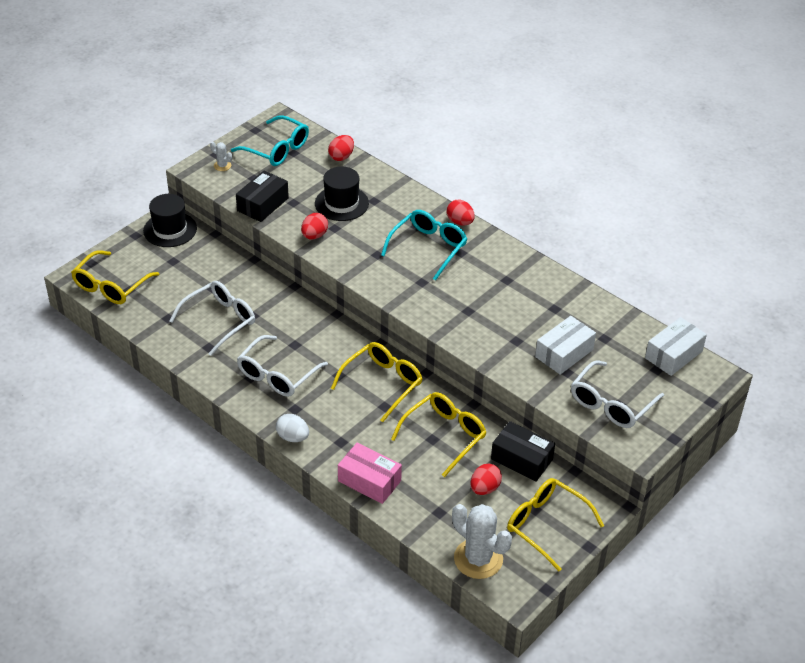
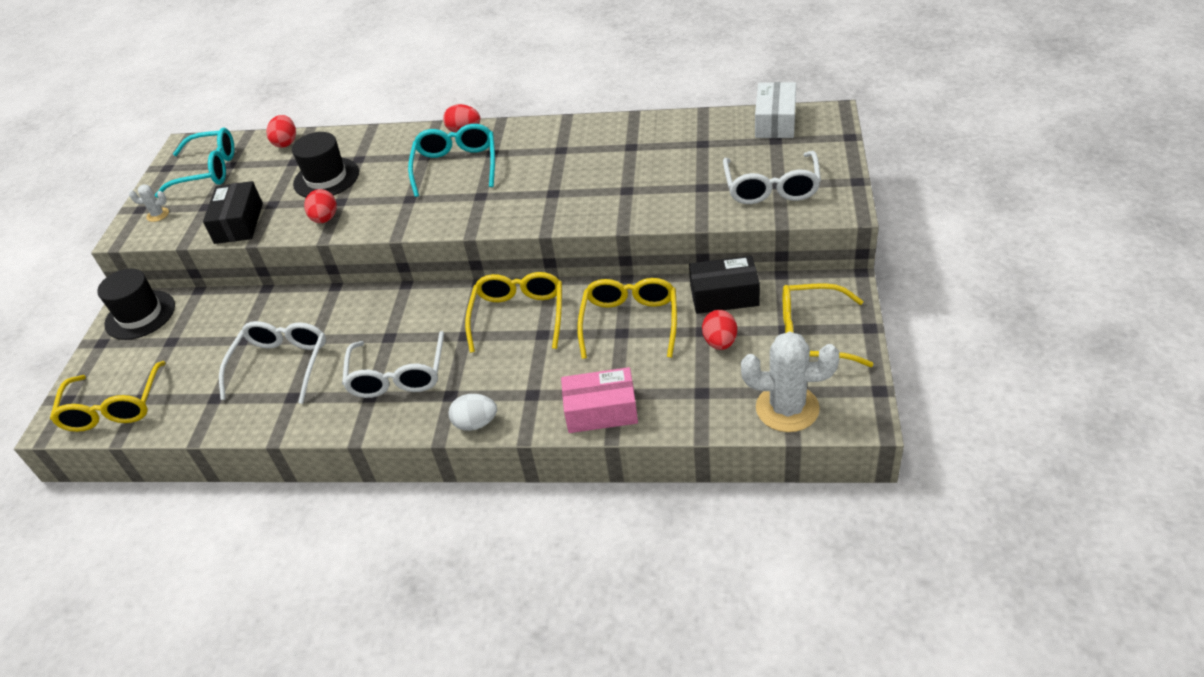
camera: 30 degrees left, 0 degrees up
white box [535,316,596,375] -> none

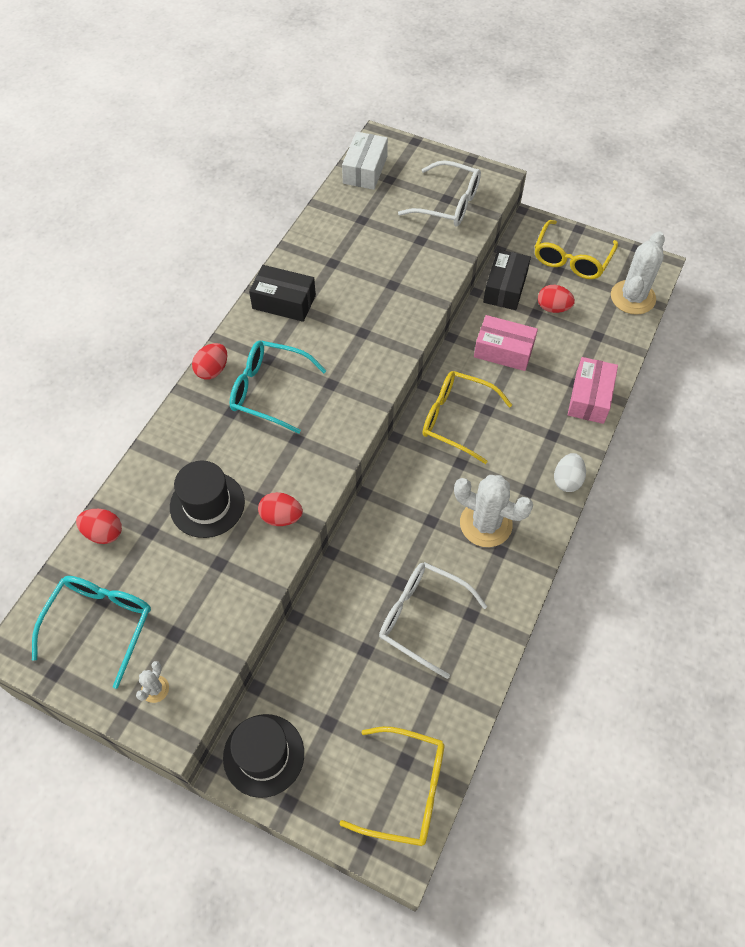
camera: 75 degrees left, 15 degrees up
black box [203,181,263,244] -> black box moved to [249,265,316,322]
white glasses [342,331,444,398] -> white cactus [454,475,533,547]
yellow glasses [577,278,677,359] -> pink box [474,315,538,371]
white box [755,82,796,138] -> white box turned 75 degrees clockwise [342,132,388,190]

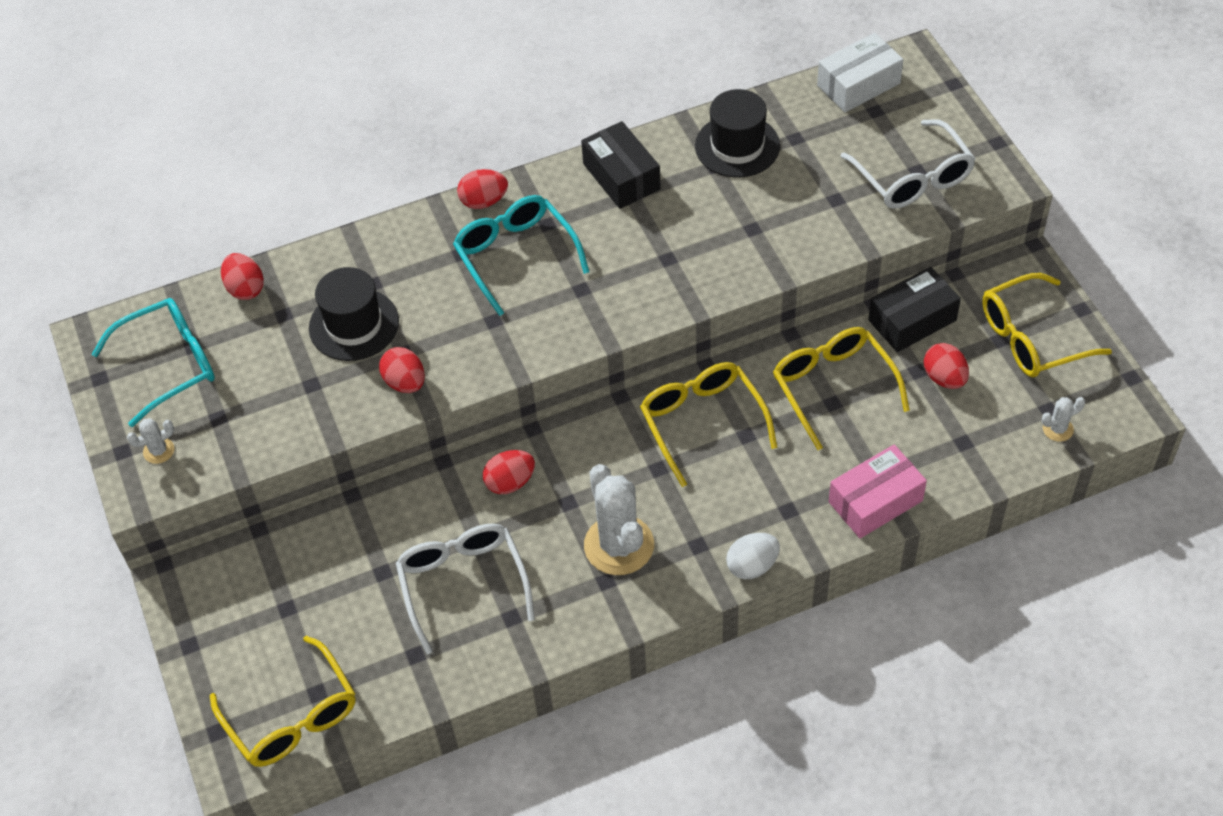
camera: 45 degrees right, 5 degrees down
black hat [223,714,304,798] -> black hat moved to [695,89,780,178]
pink box [474,315,538,371] -> yellow glasses [773,327,910,450]
white cactus [611,231,665,315] -> white cactus [1042,397,1085,442], size x0.45
none -> red egg [483,450,535,494]

